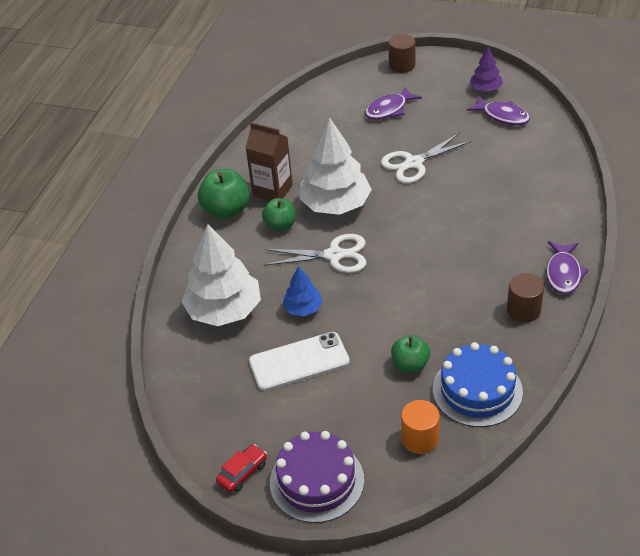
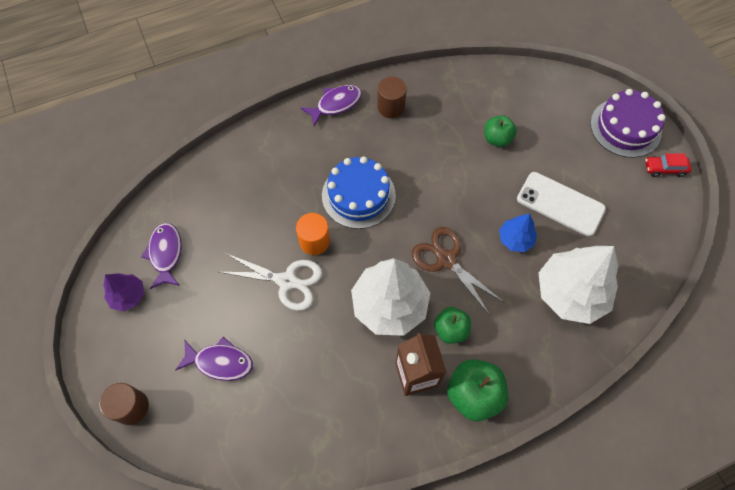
camera: 135 degrees left, 20 degrees up
white scissors [264,234,366,273] -> brown scissors [412,227,504,315]
orange cylinder [401,400,440,454] -> orange cylinder moved to [296,213,330,255]
blue cake [433,342,523,427] -> blue cake moved to [322,156,396,229]

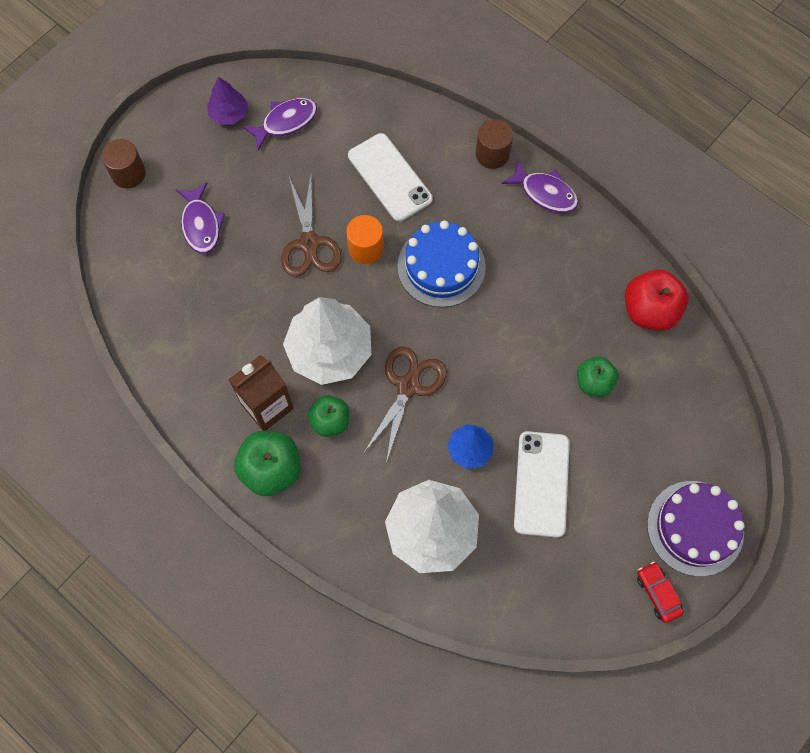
camera: 65 degrees right, 5 degrees up
white scissors [220,253,322,311] -> brown scissors [281,176,342,277]
brown cylinder [377,77,407,118] -> brown cylinder moved to [476,119,513,169]
none -> white phone [348,133,433,222]
none -> red apple [625,269,689,331]

